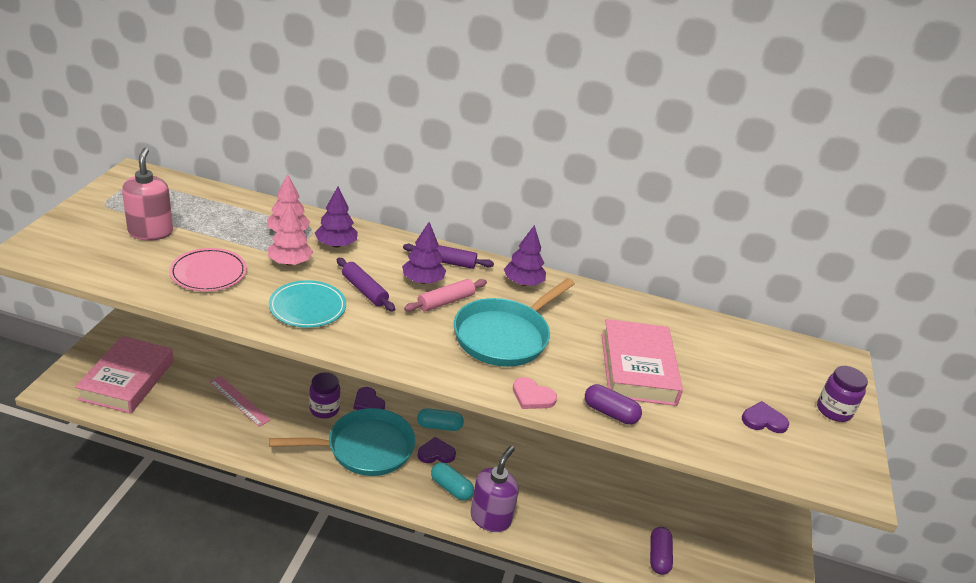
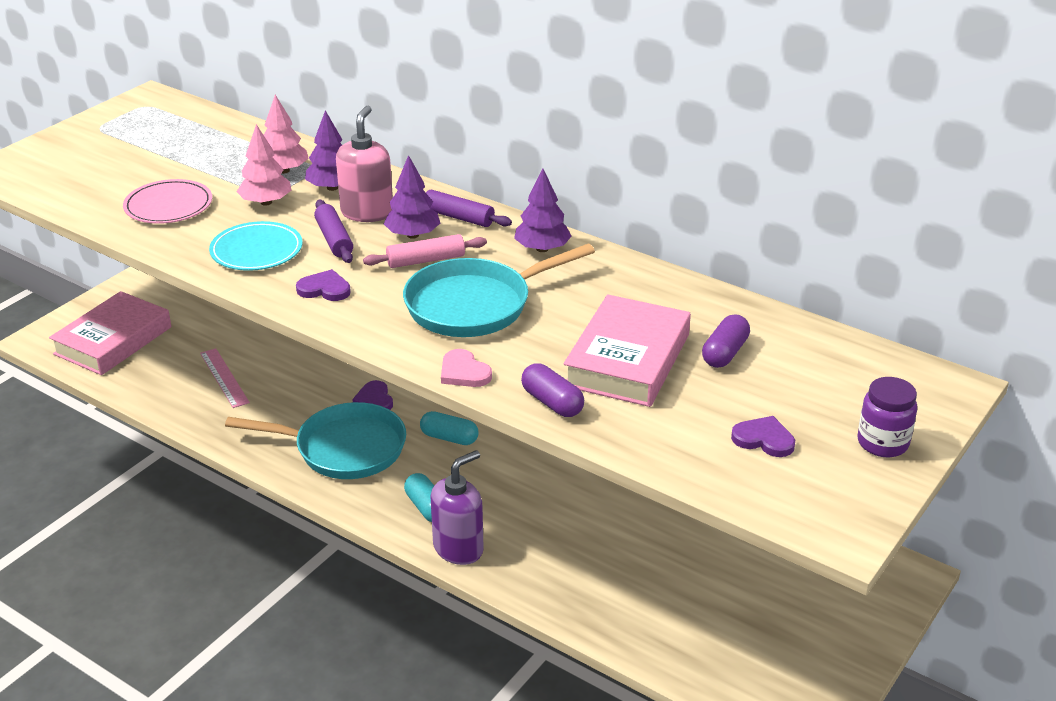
camera: 25 degrees right, 0 degrees up
pink soap dispenser [122,148,173,241] -> pink soap dispenser moved to [336,106,393,222]
purple jar [309,372,340,419] -> none
purple heart [418,437,456,463] -> purple heart moved to [296,269,351,301]
purple capsule [650,527,673,575] -> purple capsule moved to [702,314,750,368]

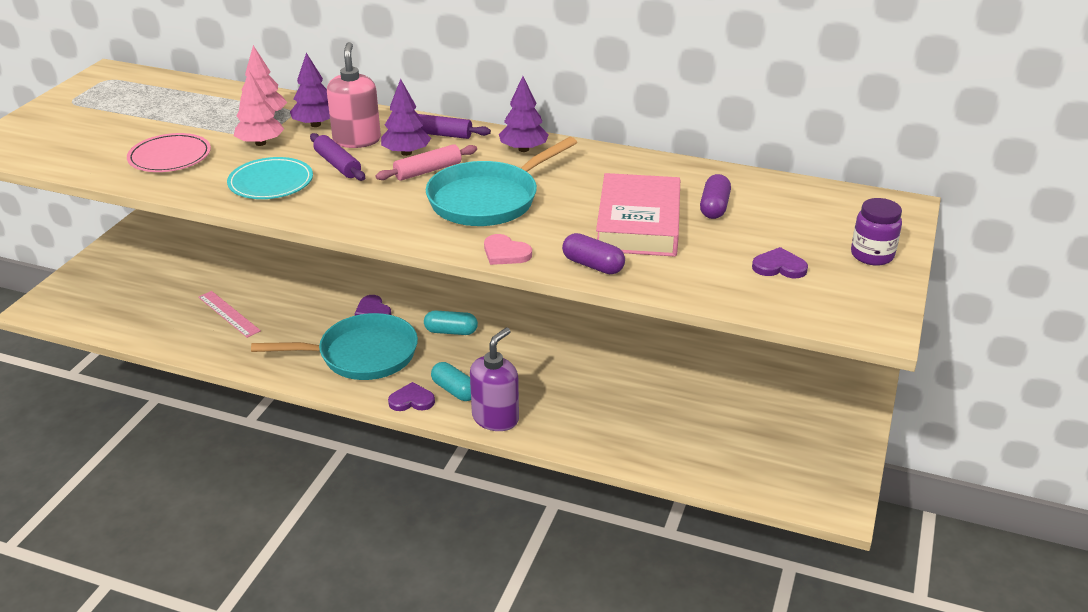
camera: 15 degrees left, 0 degrees up
pink book [49,291,172,375] -> none
purple heart [296,269,351,301] -> purple heart moved to [388,382,435,411]

